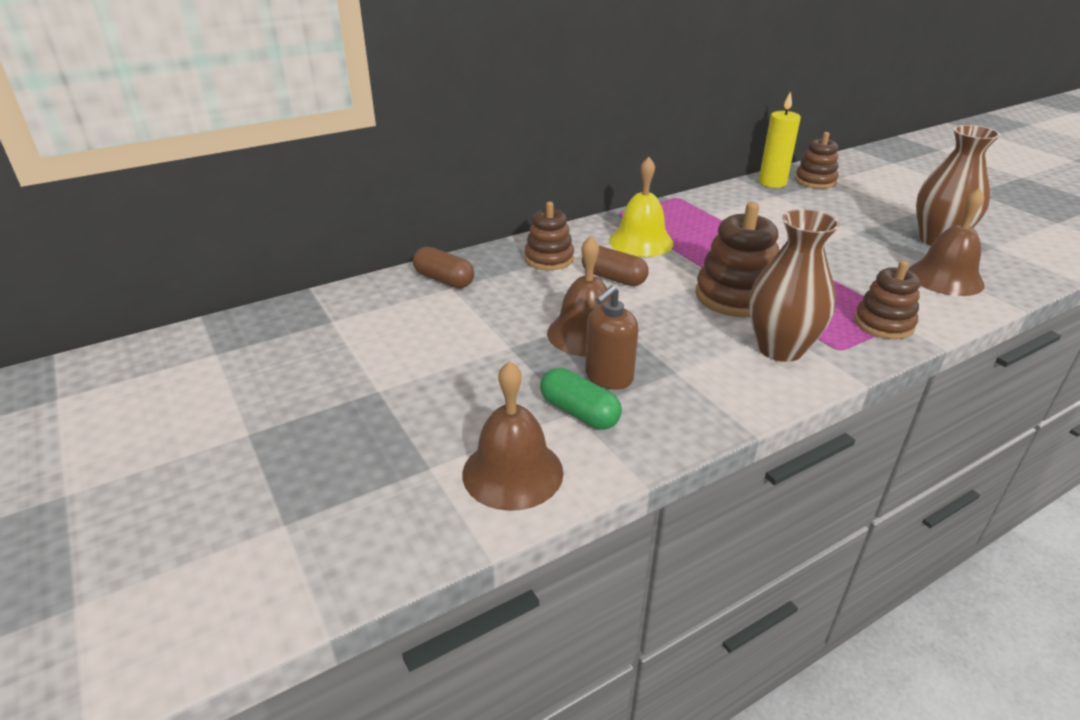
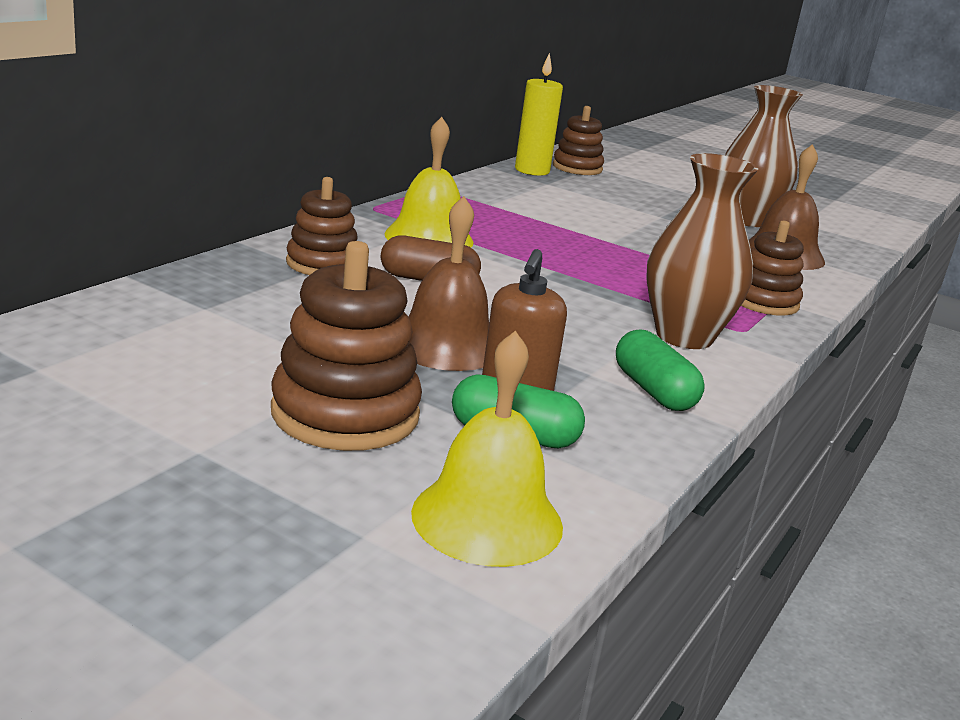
camera: 30 degrees left, 10 degrees down
brown capsule [413,247,474,288] -> none
brown bell [462,361,564,511] -> yellow bell [411,331,563,567]
brown stacking toy [695,202,779,317] -> brown stacking toy moved to [271,241,422,451]
none -> green capsule [616,330,705,411]

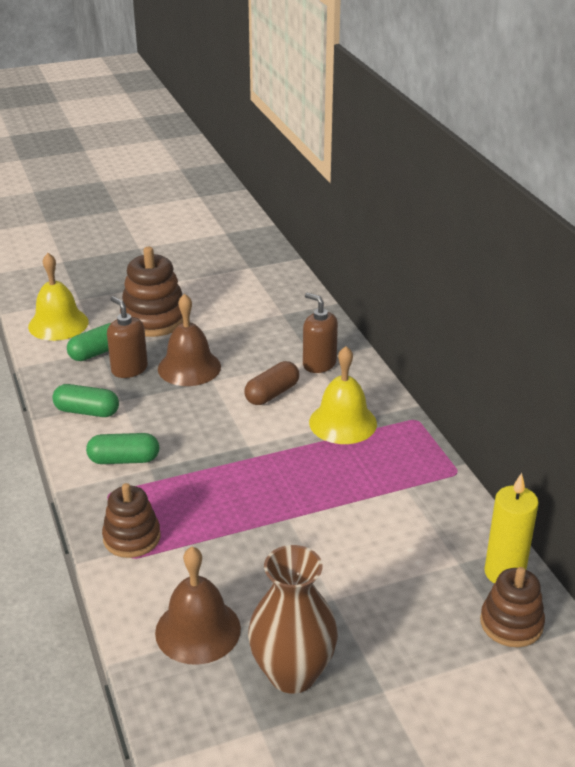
camera: 130 degrees right, 10 degrees up
brown stacking toy [286,177,358,275] -> brown soap dispenser [303,293,338,373]
brown vase [646,153,758,349] -> green capsule [86,433,159,464]

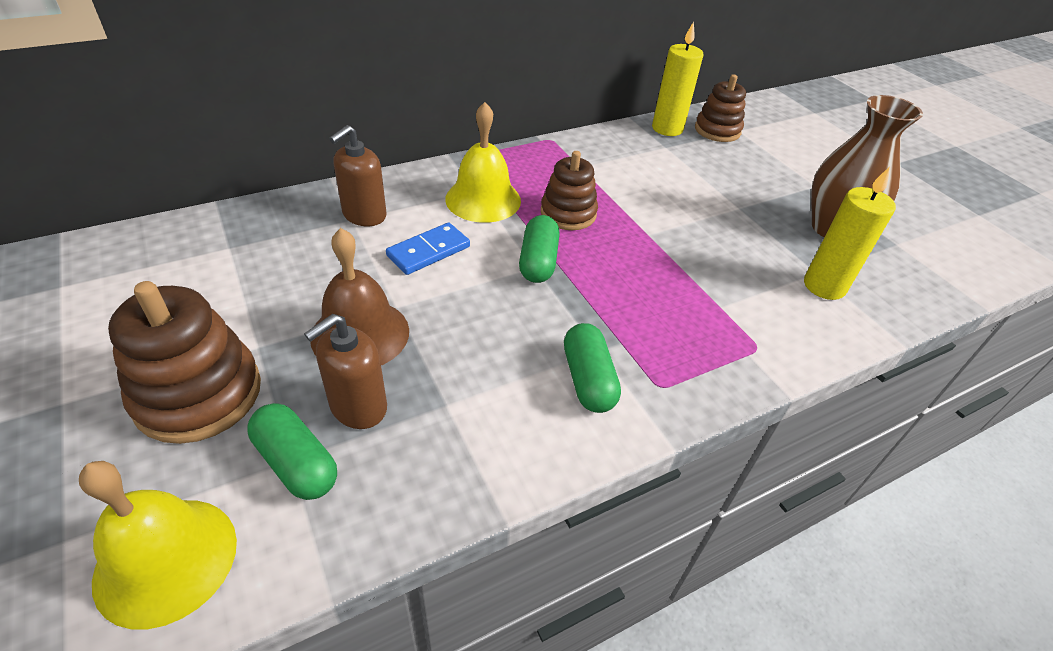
camera: 100 degrees left, 10 degrees up
green capsule [52,384,119,417] -> green capsule moved to [519,215,560,283]
brown stacking toy [102,483,161,558] -> brown stacking toy moved to [541,151,598,230]
brown bell [155,547,241,665] -> yellow candle [804,167,896,300]
brown capsule [244,361,299,405] -> blue domino [386,222,470,275]

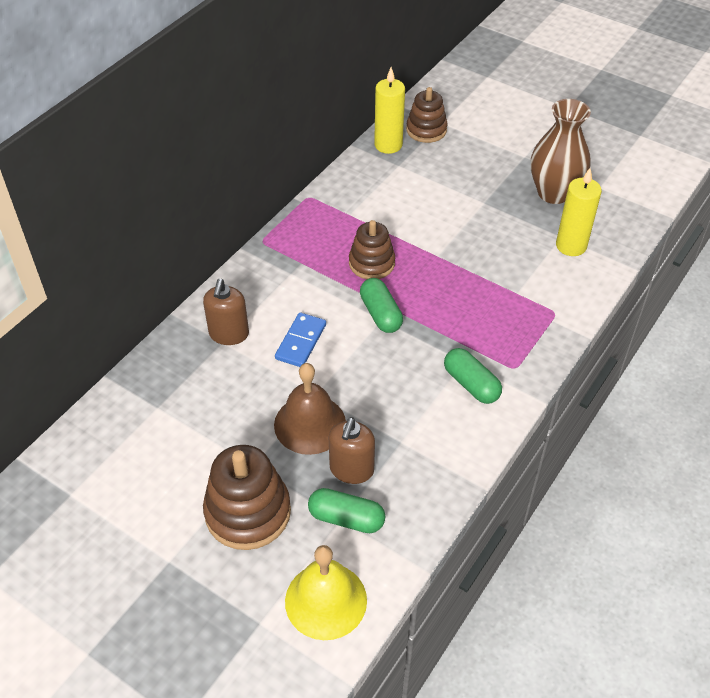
camera: 25 degrees left, 5 degrees up
yellow bell [445,102,521,223] -> none

